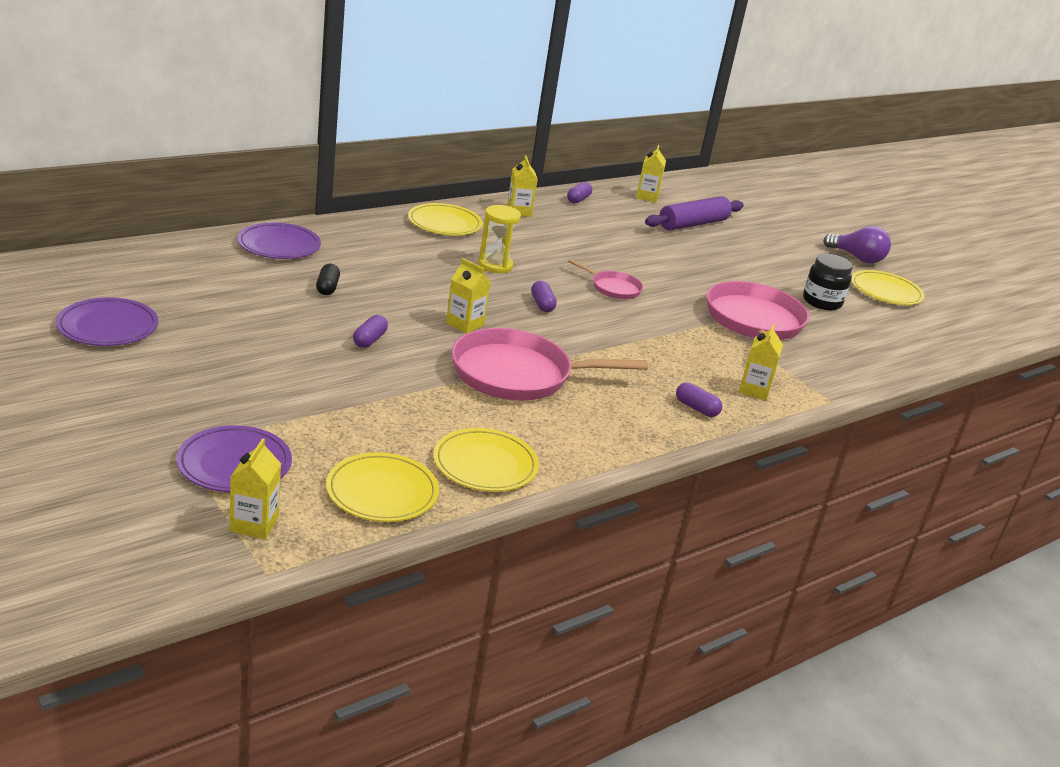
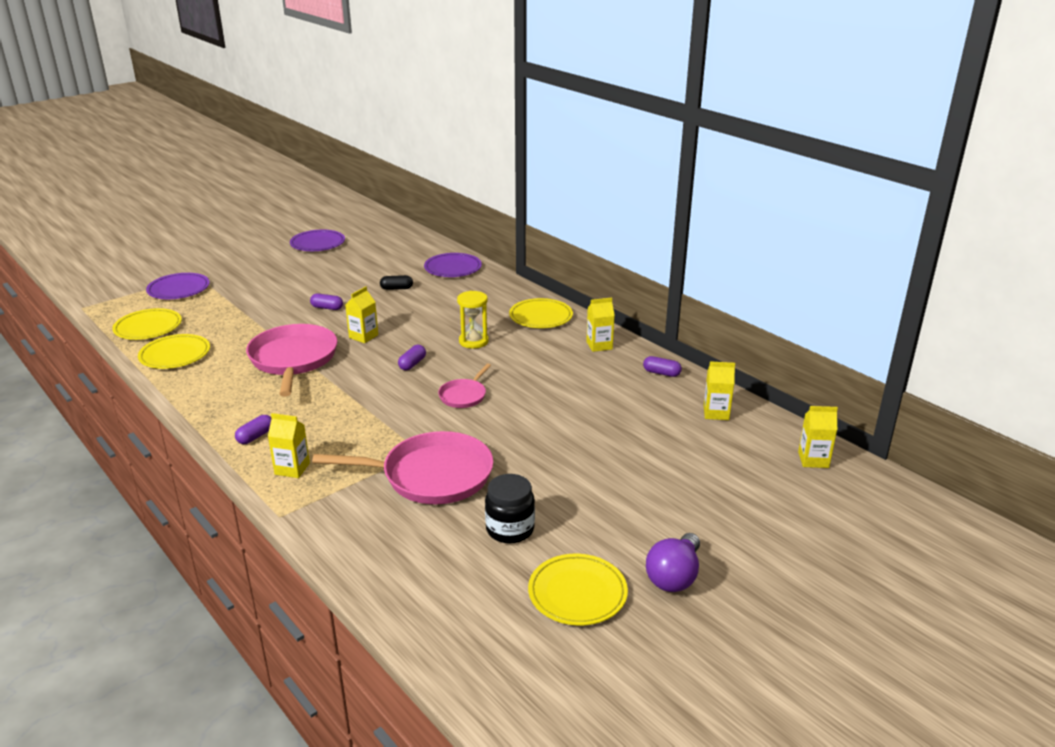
camera: 90 degrees right, 0 degrees up
yellow carton [229,438,281,539] -> yellow carton moved to [798,406,838,468]
purple capsule [531,281,557,312] -> purple capsule turned 45 degrees counterclockwise [398,345,426,370]
purple rolling pin [645,196,744,230] -> none

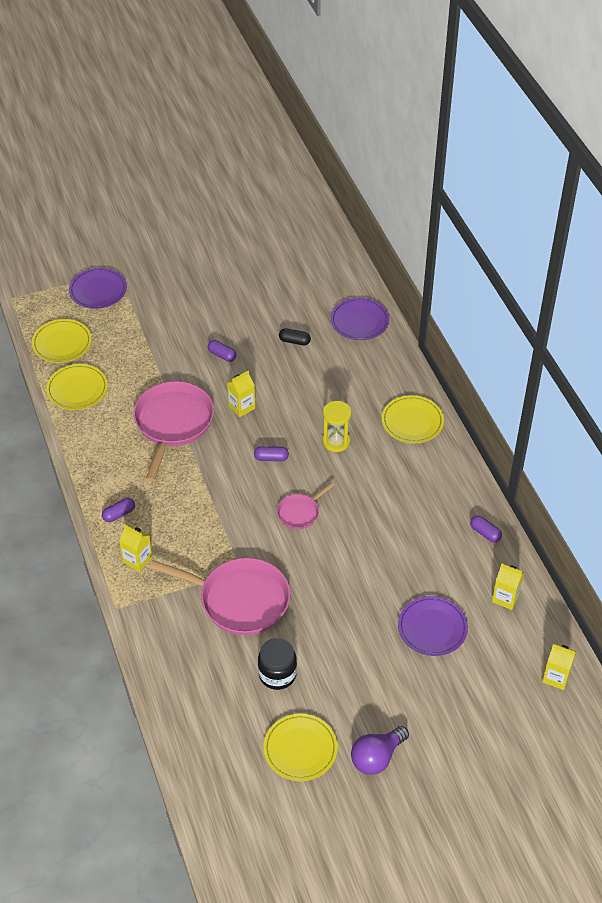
camera: 20 degrees right, 20 degrees up
purple plate [290,230,345,251] -> purple plate moved to [398,596,468,656]
purple capsule [398,345,426,370] -> purple capsule turned 45 degrees clockwise [254,446,289,461]
yellow carton [586,298,615,352] -> none

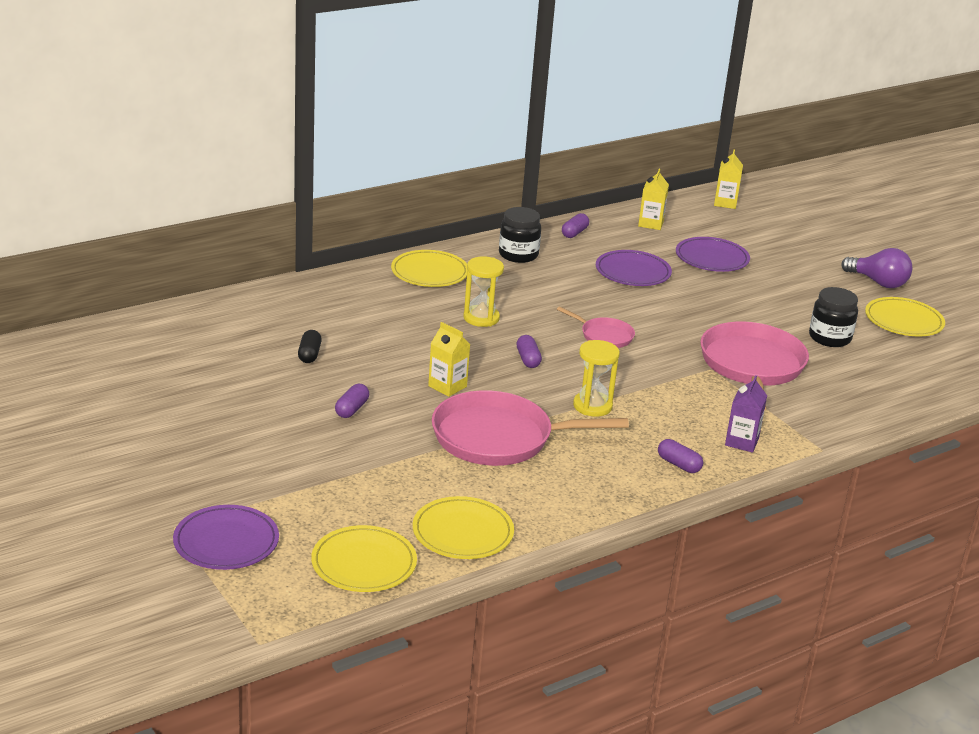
camera: 105 degrees left, 20 degrees down
yellow carton [119,525,152,572] -> purple carton [725,375,767,453]
purple plate [330,298,389,340] -> purple plate moved to [596,250,672,286]
none -> black jar [499,207,541,263]
none -> yellow hourglass [573,340,620,417]

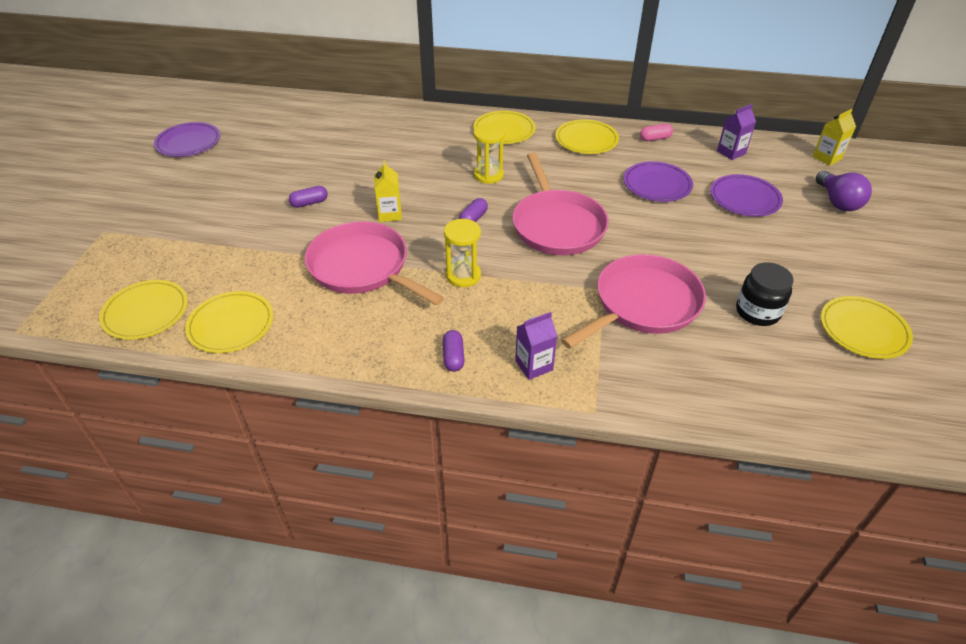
camera: 45 degrees right, 15 degrees up
purple plate [173,505,279,570] -> purple plate moved to [154,122,220,157]
black capsule [298,330,322,363] -> none
black jar [499,207,541,263] -> yellow plate [555,119,619,154]
pink pan [557,307,635,348] -> pink pan [513,152,609,255], size x2.01
purple capsule [562,213,589,238] -> pink capsule [640,124,673,141]
yellow carton [638,169,669,230] -> purple carton [717,104,756,160]
purple light bulb [841,248,912,288] -> purple light bulb moved to [816,171,872,211]

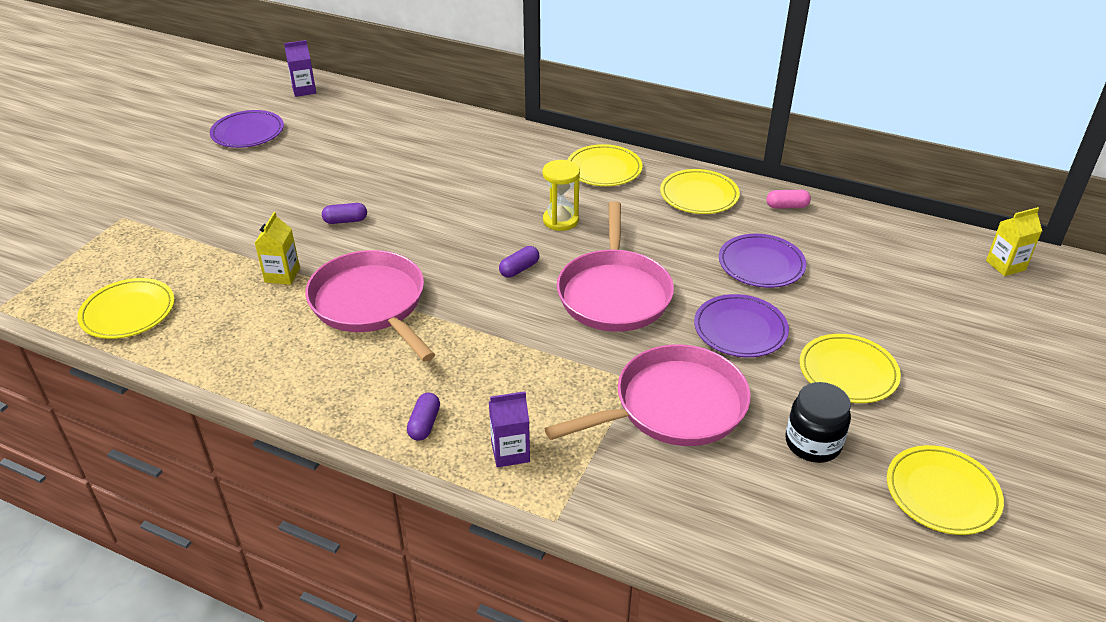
camera: 15 degrees right, 5 degrees down
yellow plate [185,291,273,353] -> yellow plate moved to [800,334,901,403]
yellow carton [374,160,402,222] -> yellow carton moved to [255,212,300,285]
yellow hourglass [444,219,481,287] -> none
purple plate [710,174,783,217] -> purple plate moved to [694,294,789,357]
purple carton [717,104,756,160] -> purple carton moved to [284,40,316,97]
purple light bulb [816,171,872,211] -> none

